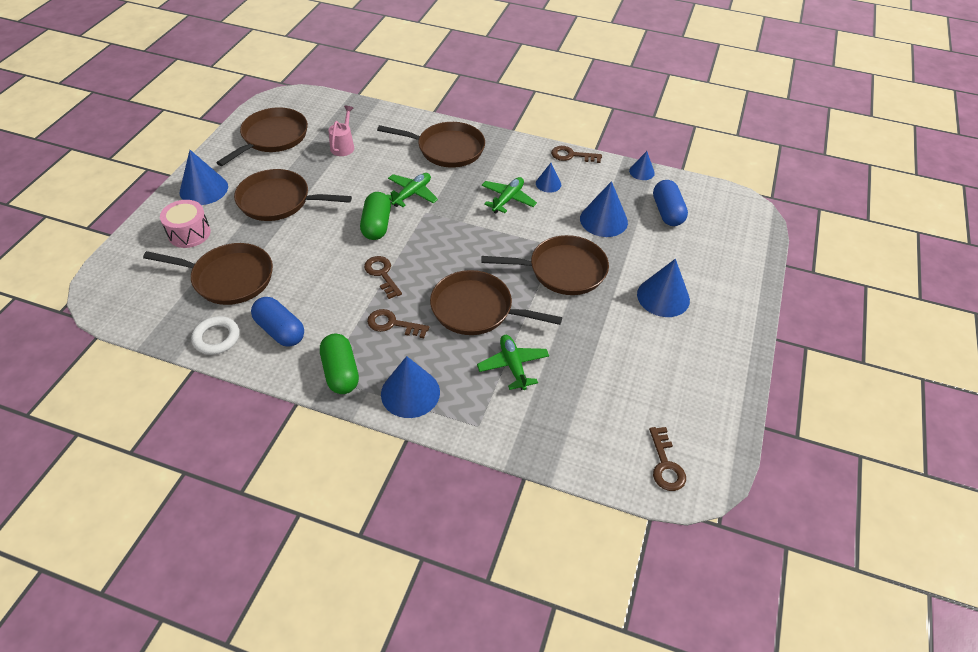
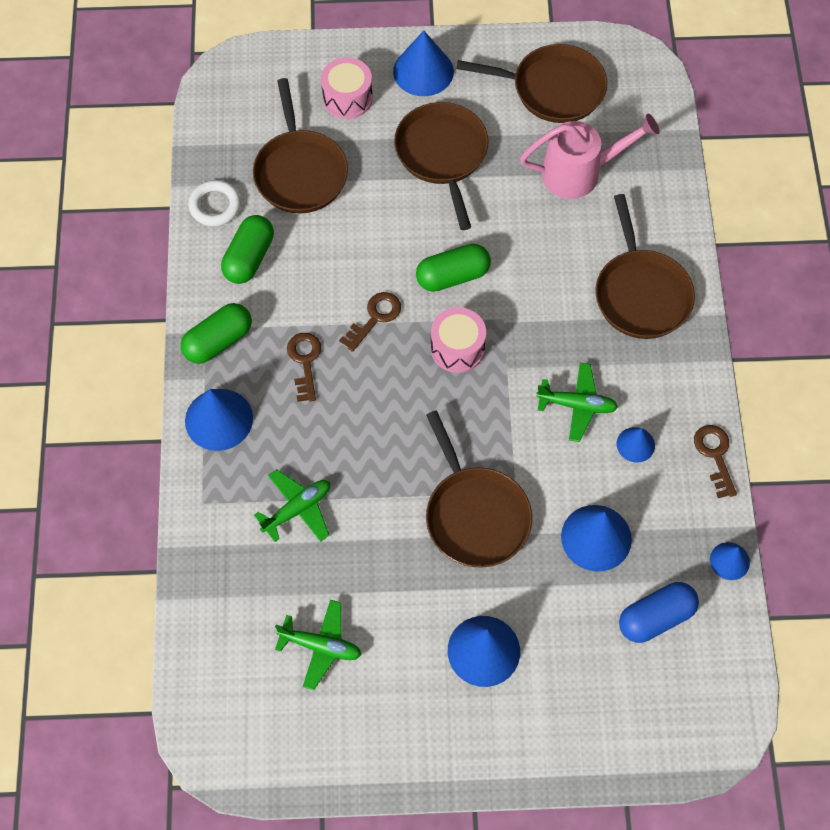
camera: 70 degrees right, 15 degrees up
blue capsule [251,297,304,347] -> green capsule [221,215,274,284]
pink watering can [328,106,354,156] -> pink watering can [520,114,660,199], size x1.69
green plane [387,173,438,207] -> green plane moved to [275,600,361,690]
brown pan [430,270,562,335] -> none
brown key [649,427,686,491] -> none
none -> pink drum [431,307,486,373]

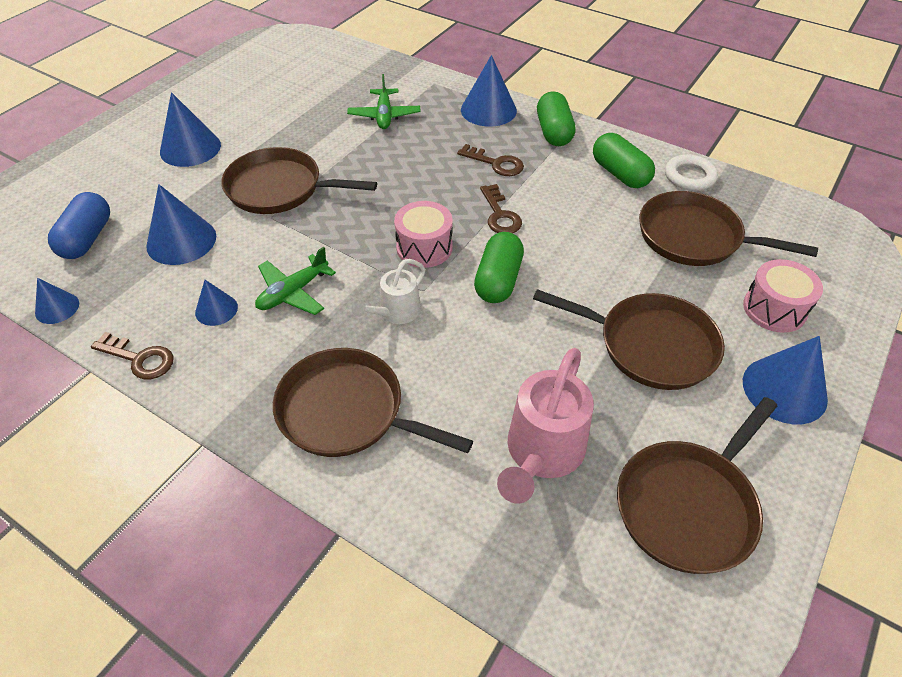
camera: 125 degrees right, 15 degrees down
green plane [275,600,361,690] -> none
none -> white watering can [352,259,425,324]

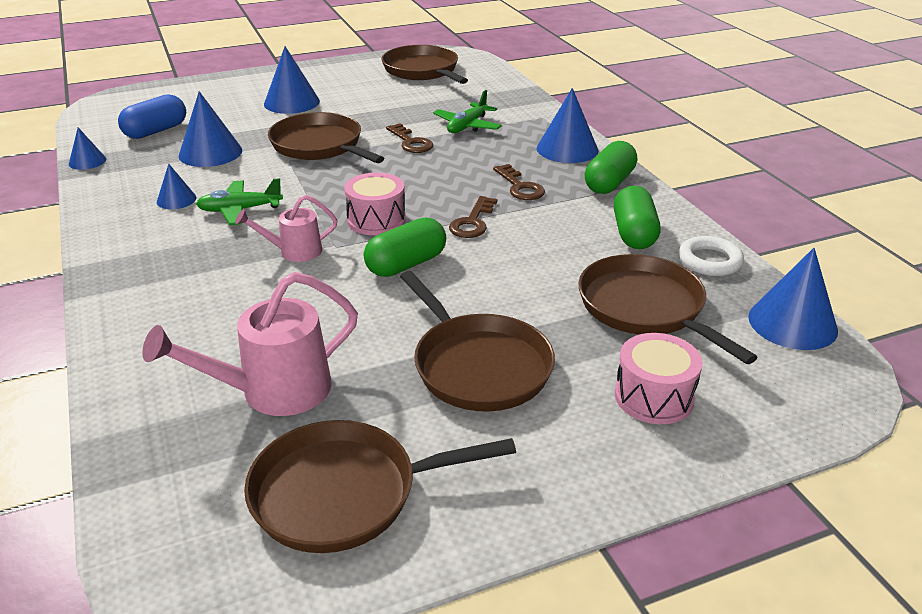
camera: 35 degrees right, 15 degrees down
brown key [91,332,174,379] -> brown key moved to [386,123,433,153]
brown pan [273,348,473,457] -> brown pan moved to [381,45,468,84]
white watering can [352,259,425,324] -> pink watering can [235,195,337,262]
blue cone [743,336,828,424] -> blue cone moved to [748,248,838,350]

